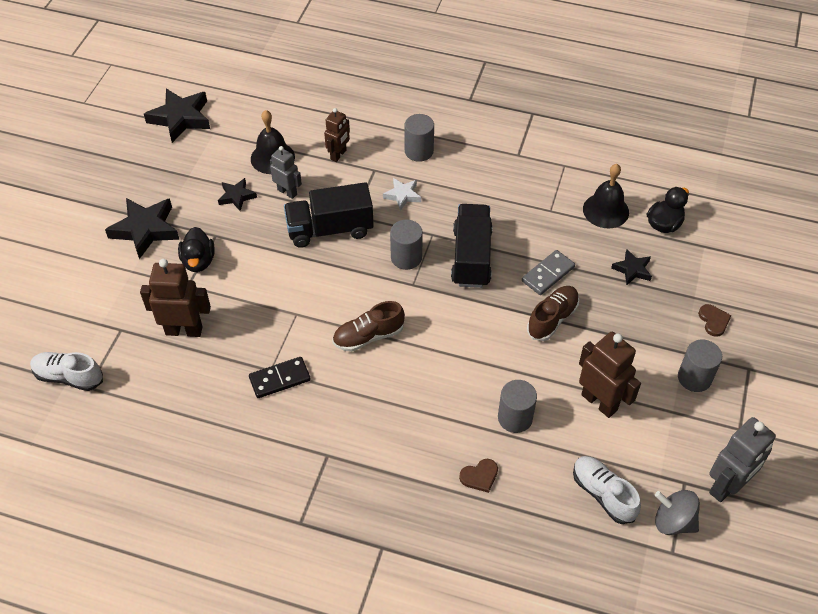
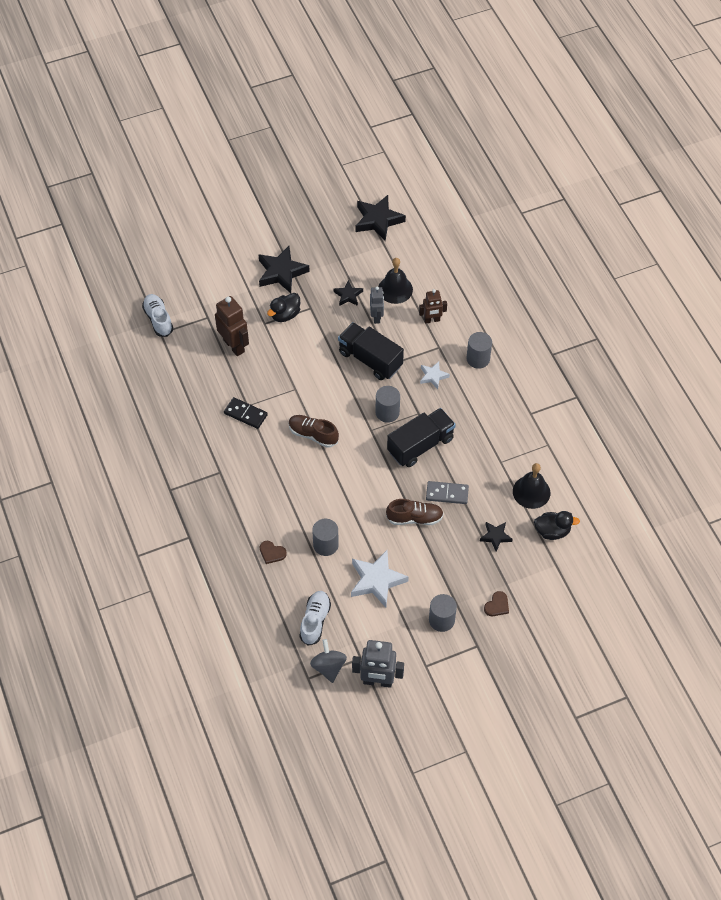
camera: 50 degrees right, 5 degrees up
brown robot [579,332,641,418] -> white star [351,550,409,608]

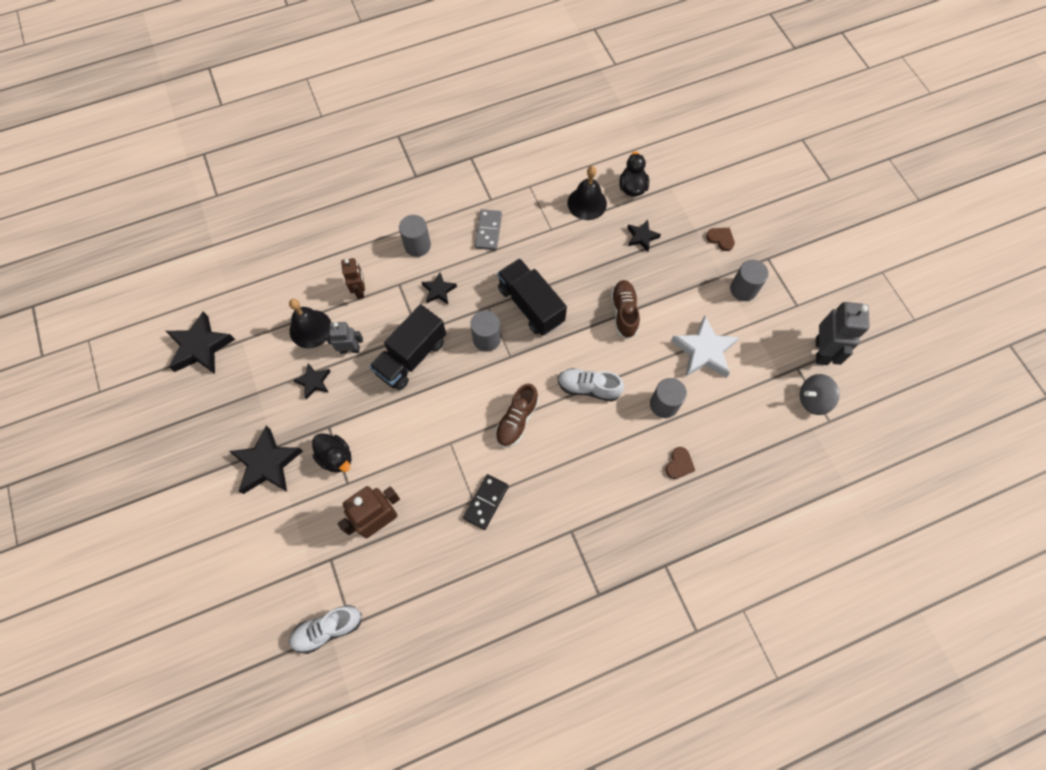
camera: 90 degrees left, 10 degrees up
white shoe [299,591,331,646] -> white shoe moved to [558,368,624,402]
white star [420,361,450,389] -> black star [422,272,457,304]
grey domino [426,481,469,504] -> grey domino moved to [475,209,502,250]

